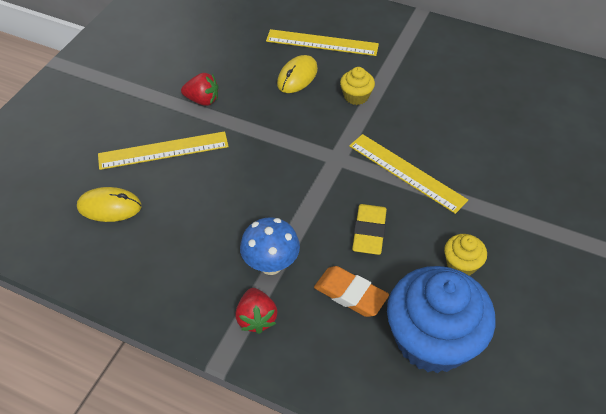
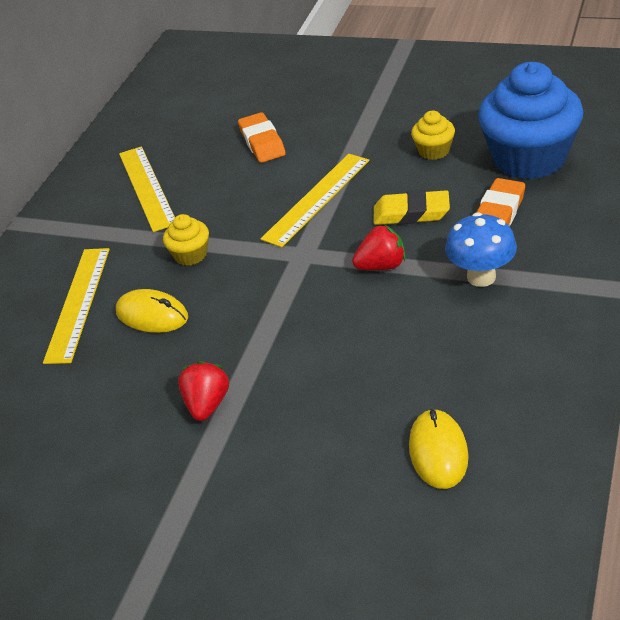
camera: 90 degrees left, 10 degrees down
yellow ruler [98,131,229,170] -> yellow ruler moved to [119,146,175,232]
red strawberry [235,288,278,334] -> red strawberry moved to [352,225,405,270]
none -> orange eraser [238,112,286,163]

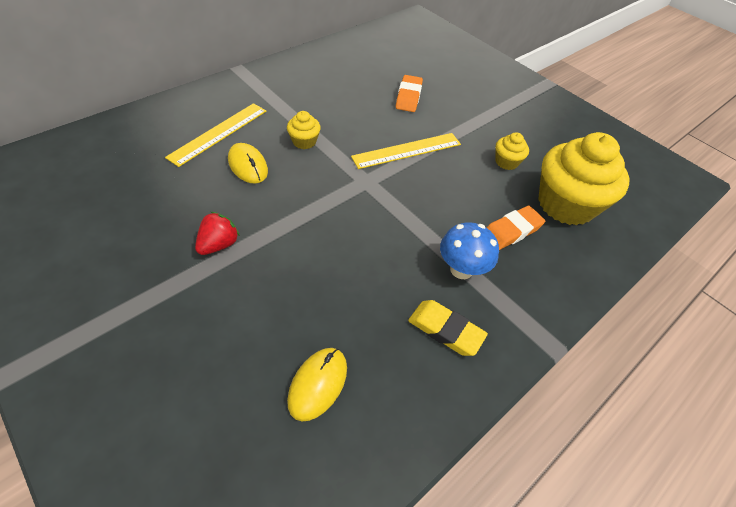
camera: 20 degrees right, 10 degrees up
yellow ruler [119,146,175,232] -> none
red strawberry [352,225,405,270] -> none
yellow eraser [374,190,450,225] -> yellow eraser moved to [408,300,488,356]
blue cupcake [478,62,584,179] -> yellow cupcake [538,132,630,226]

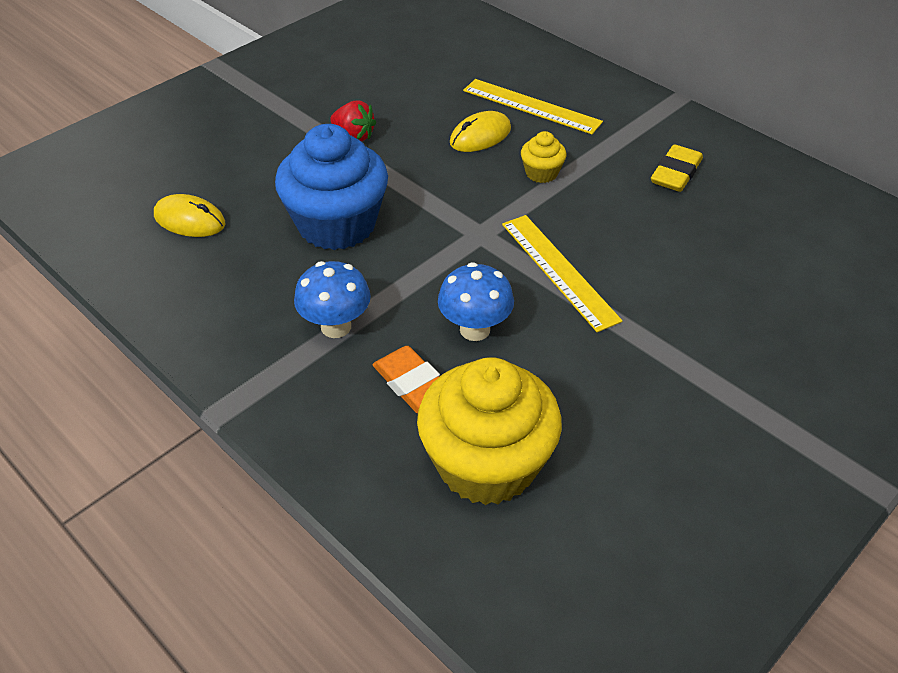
camera: 90 degrees right, 5 degrees down
orange eraser [396,75,423,112] -> none
yellow eraser [408,300,488,356] -> yellow eraser moved to [651,144,703,192]
yellow cupcake [495,132,529,170] -> none
none -> blue cupcake [275,124,388,250]
none -> blue mushroom [438,262,514,341]

